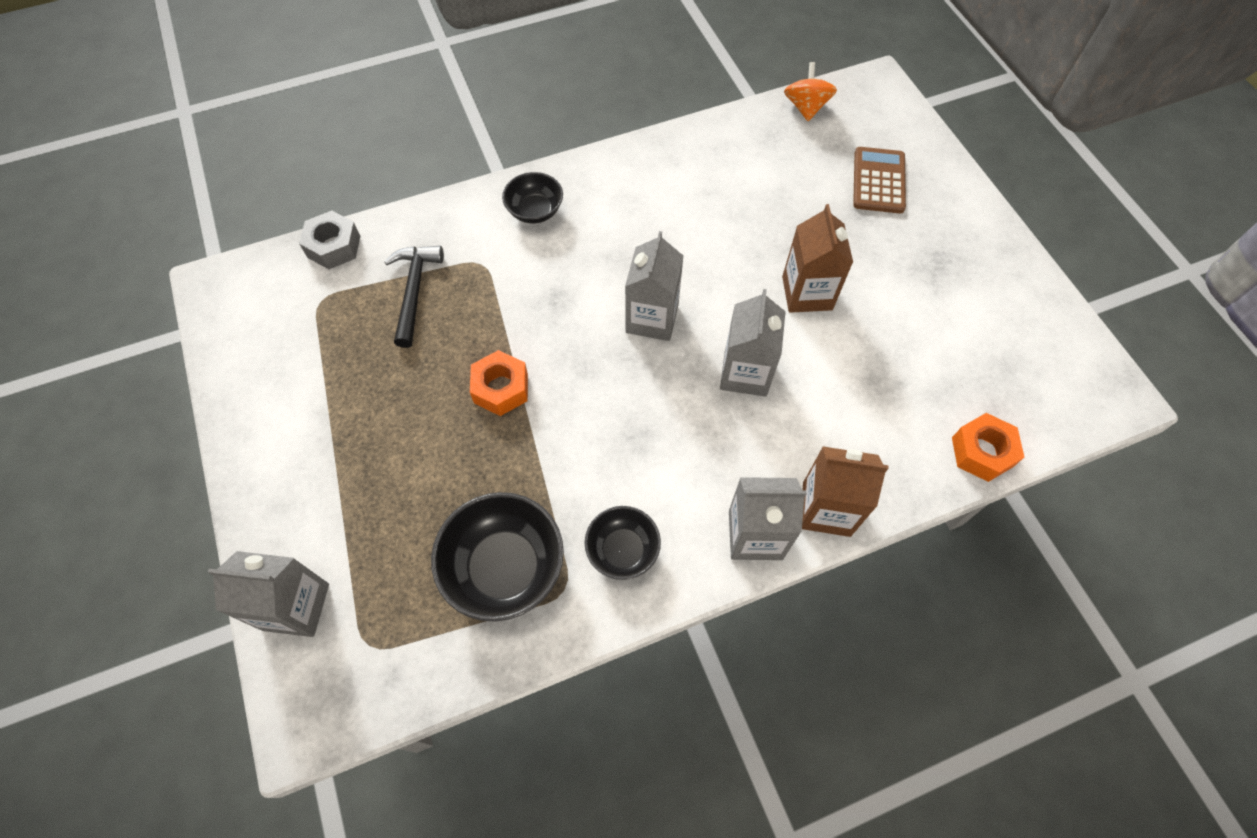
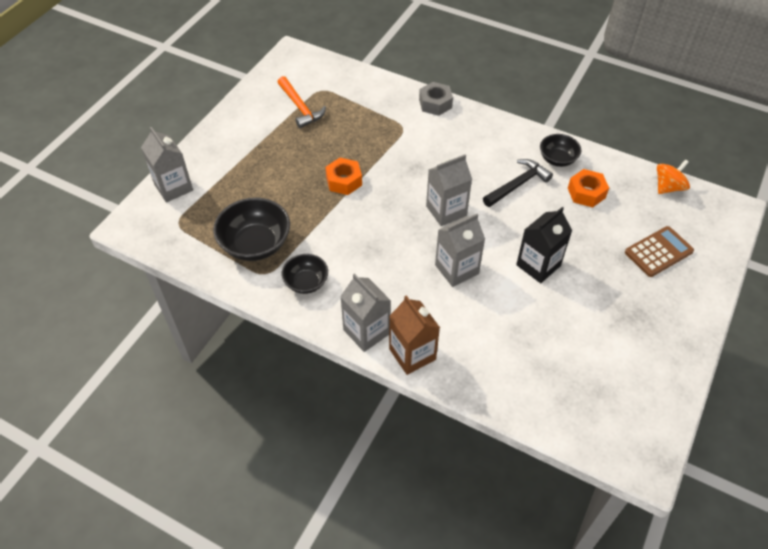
camera: 50 degrees right, 10 degrees down
grey nut [299,211,360,269] -> grey nut moved to [419,82,453,116]
black hammer [384,246,444,348] -> black hammer moved to [483,159,553,207]
black bowl [502,172,563,223] -> black bowl moved to [540,134,581,167]
brown carton [782,204,853,313] -> black carton [516,207,572,283]
orange nut [952,413,1024,482] -> orange nut moved to [568,169,609,208]
none -> orange hammer [277,76,326,128]

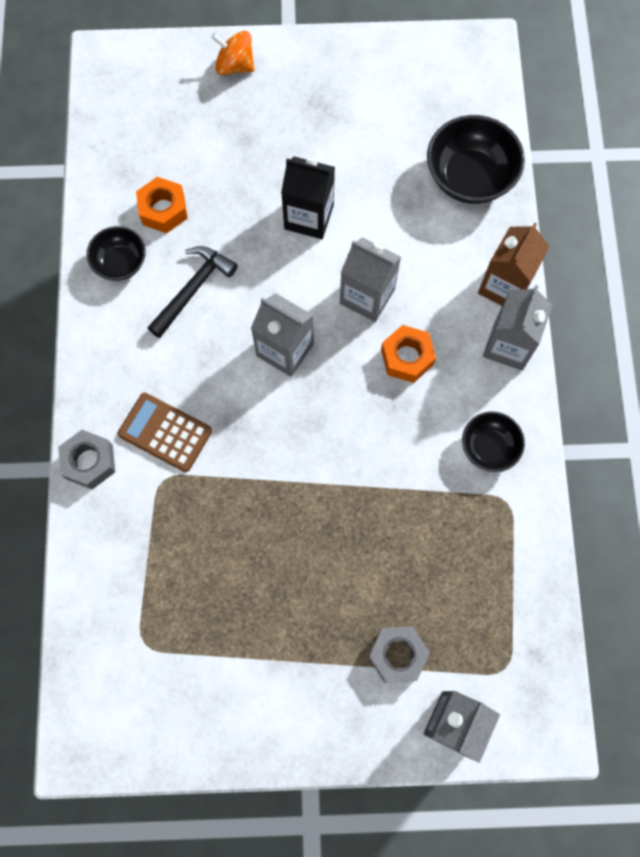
camera: 120 degrees left, 20 degrees up
black bowl [213,198,290,261] -> black bowl moved to [427,115,525,204]
orange hammer [277,76,326,128] -> none
orange nut [325,158,362,195] -> orange nut moved to [381,325,436,383]
black hammer [483,159,553,207] -> black hammer turned 105 degrees clockwise [148,246,238,338]
brown calculator [625,226,694,277] -> brown calculator moved to [118,393,212,472]
orange spinning top [657,159,690,194] -> orange spinning top moved to [211,31,254,75]
none -> grey nut [368,626,430,683]

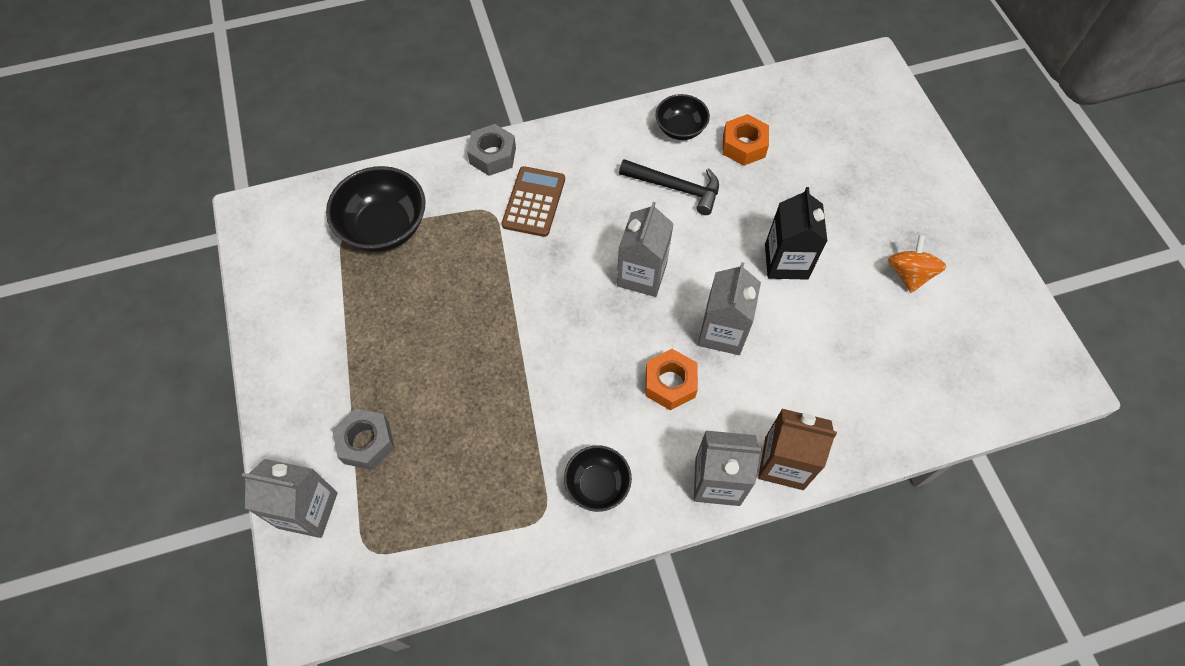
camera: 75 degrees right, 10 degrees down
orange spinning top [211,31,254,75] -> orange spinning top moved to [888,235,946,293]
black bowl [427,115,525,204] -> black bowl moved to [326,166,426,252]

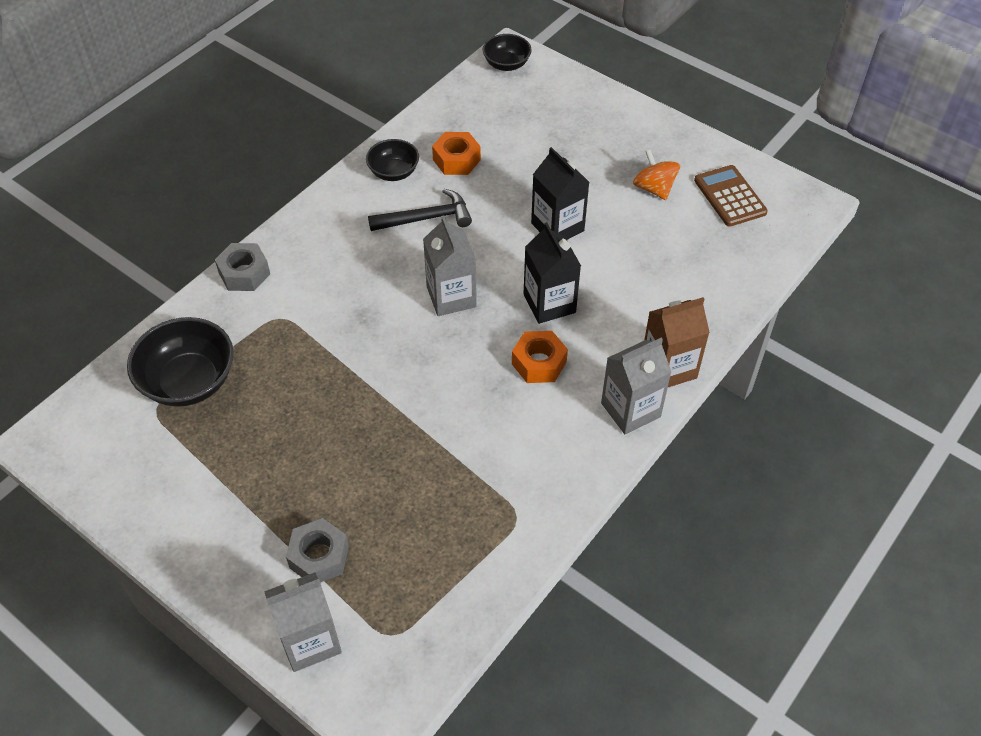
camera: 35 degrees left, 10 degrees down
brown calculator [502,166,565,237] -> brown calculator moved to [694,165,768,227]
black bowl [564,445,632,512] -> black bowl moved to [483,34,532,71]
grey carton [698,262,761,355] -> black carton [524,222,581,324]

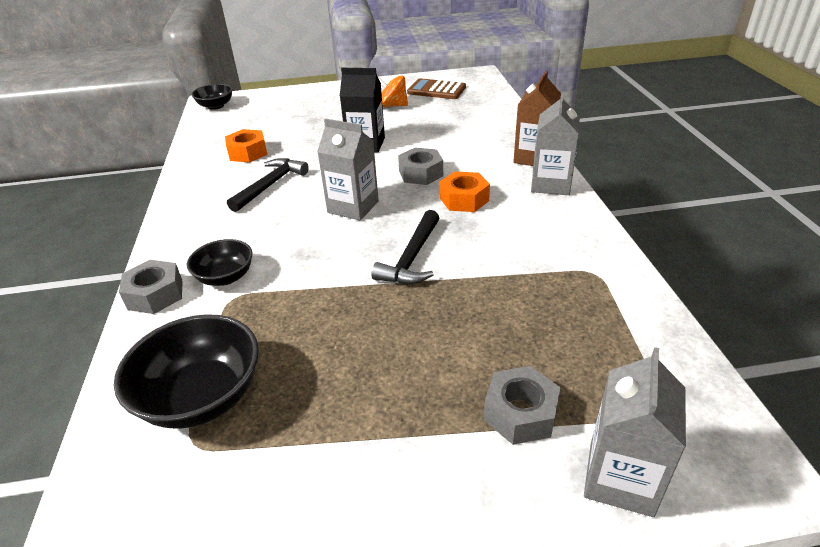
camera: 45 degrees left, 15 degrees down
black bowl [366,139,419,181] -> black bowl moved to [187,239,253,286]
black carton [524,222,581,324] -> grey nut [398,147,443,185]
none -> black hammer [371,210,439,284]

